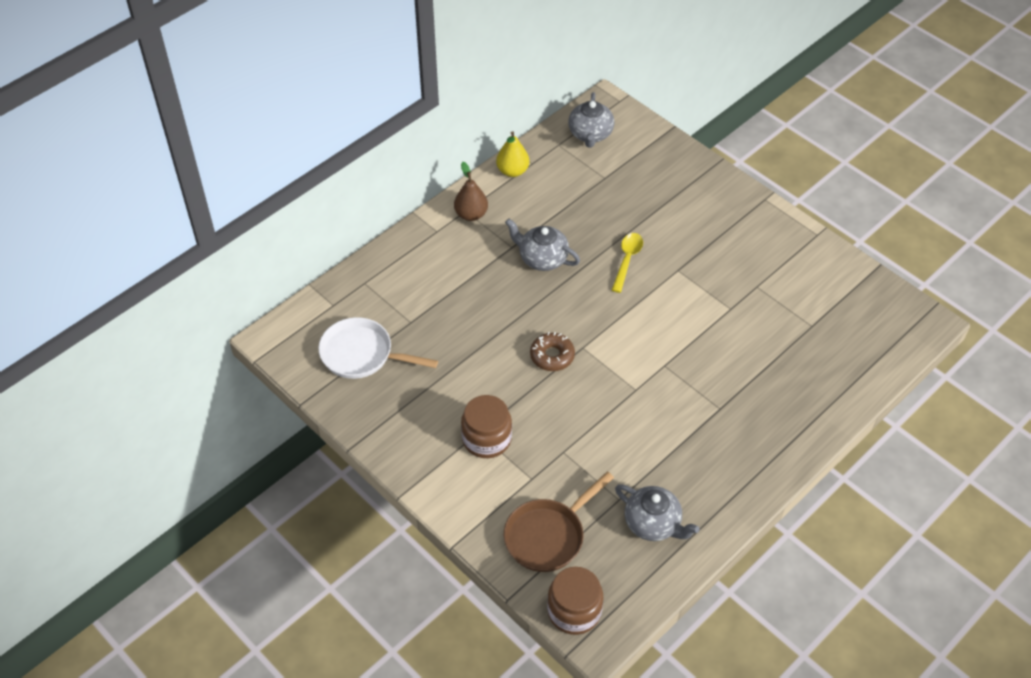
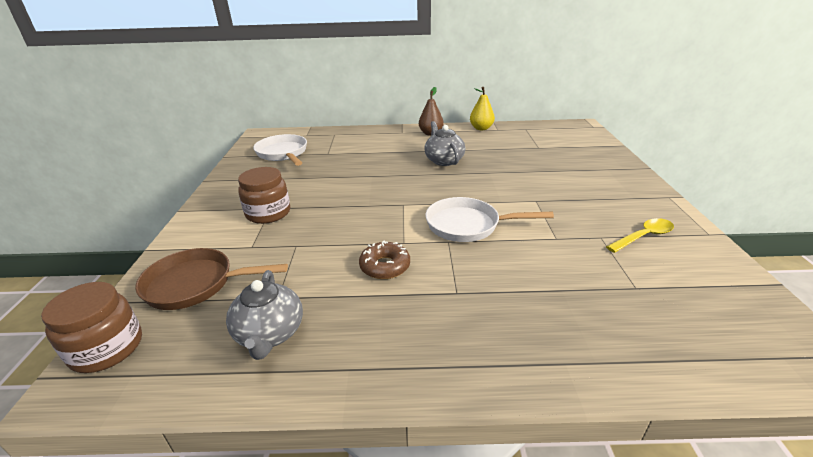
camera: 45 degrees right, 20 degrees down
brown donut [530,332,575,371] -> brown donut moved to [359,240,410,279]
grey teapot [568,92,615,148] -> none
yellow spoon [612,233,643,293] -> yellow spoon moved to [606,218,674,253]
none -> white pan [425,197,554,242]

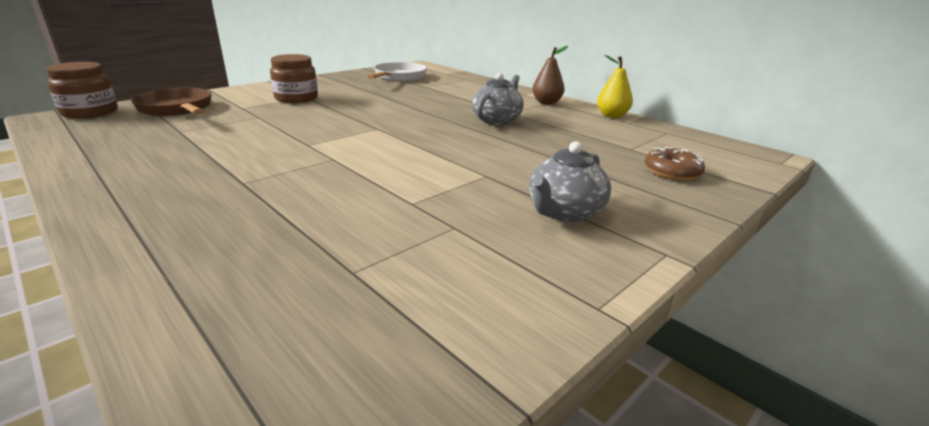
camera: 45 degrees right, 5 degrees down
grey teapot [226,270,303,360] -> grey teapot moved to [529,141,611,222]
brown donut [359,240,410,279] -> brown donut moved to [645,146,705,181]
white pan [425,197,554,242] -> none
yellow spoon [606,218,674,253] -> none

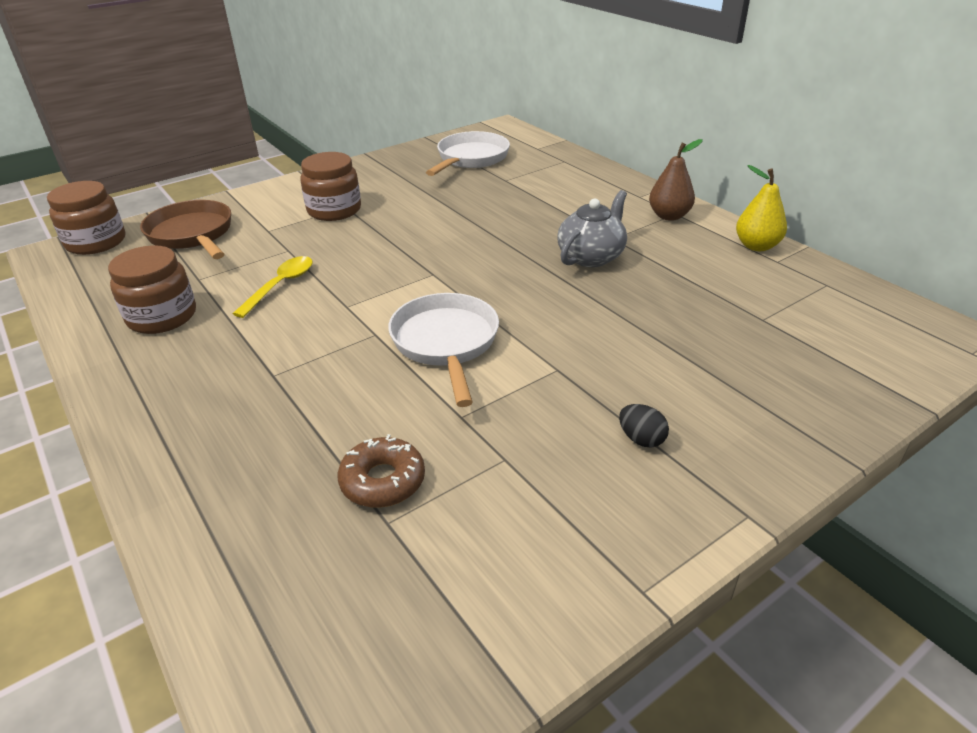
camera: 10 degrees right, 10 degrees up
grey teapot [529,141,611,222] -> black egg [619,404,669,448]
brown donut [645,146,705,181] -> brown donut moved to [338,434,425,508]
none -> brown jar [108,245,196,334]
none -> yellow spoon [233,256,313,318]
none -> white pan [388,293,499,407]

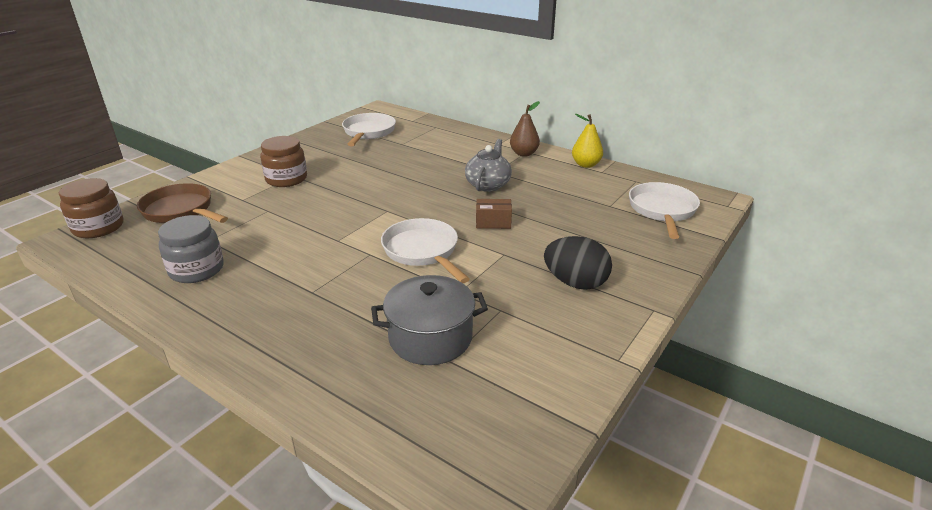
camera: 20 degrees left, 5 degrees down
brown jar [108,245,196,334] -> grey jar [158,215,224,283]
yellow spoon [233,256,313,318] -> none
brown donut [338,434,425,508] -> grey pot [371,275,488,365]
black egg [619,404,669,448] -> black egg [544,236,612,290], size x2.05
none -> brown box [476,199,512,229]
none -> white pan [629,182,700,239]

